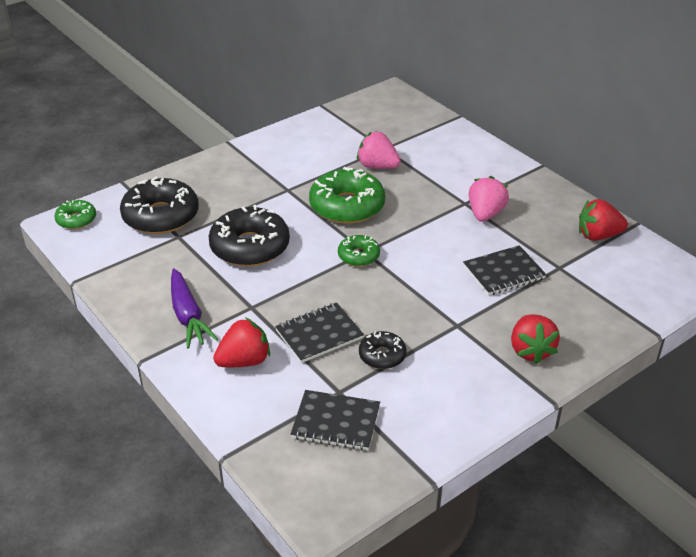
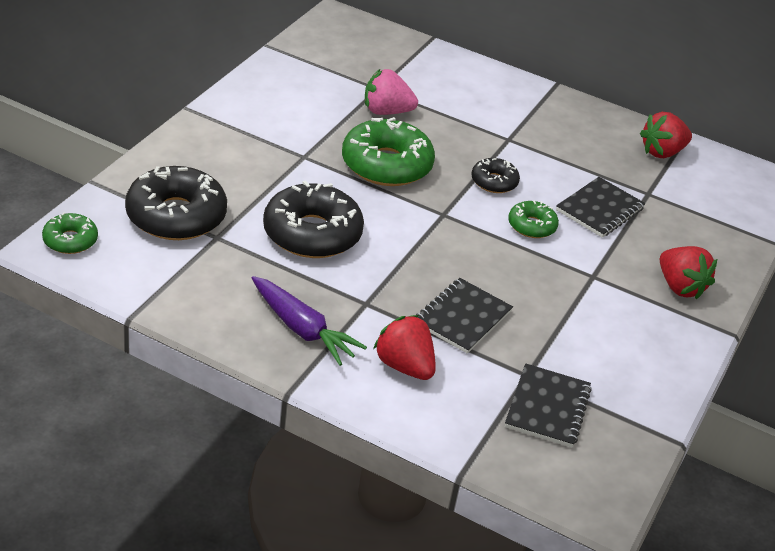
camera: 30 degrees left, 0 degrees up
red strawberry [213,317,270,367] -> red strawberry turned 75 degrees counterclockwise [373,315,436,380]
black notebook [291,390,380,451] -> black notebook turned 60 degrees counterclockwise [505,363,592,448]
green donut [338,235,380,267] -> green donut moved to [508,201,559,238]
black donut [359,331,407,369] -> black donut moved to [471,158,520,193]
pink strawberry [469,176,509,222] -> none

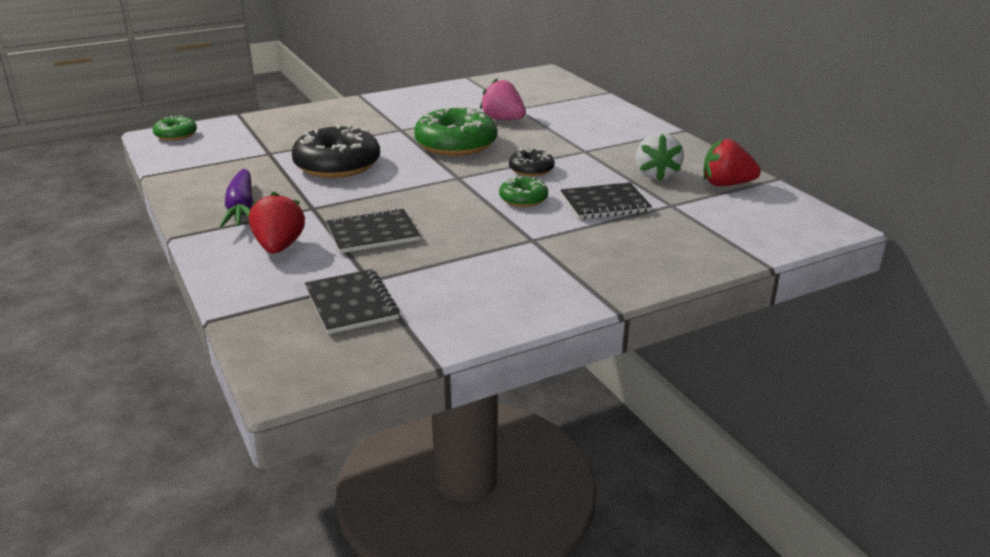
camera: 40 degrees right, 10 degrees down
black donut [125,166,227,240] -> none
black notebook [505,363,592,448] -> black notebook turned 75 degrees counterclockwise [305,269,400,334]
red strawberry [660,246,717,300] -> none
none -> white strawberry [636,133,684,181]

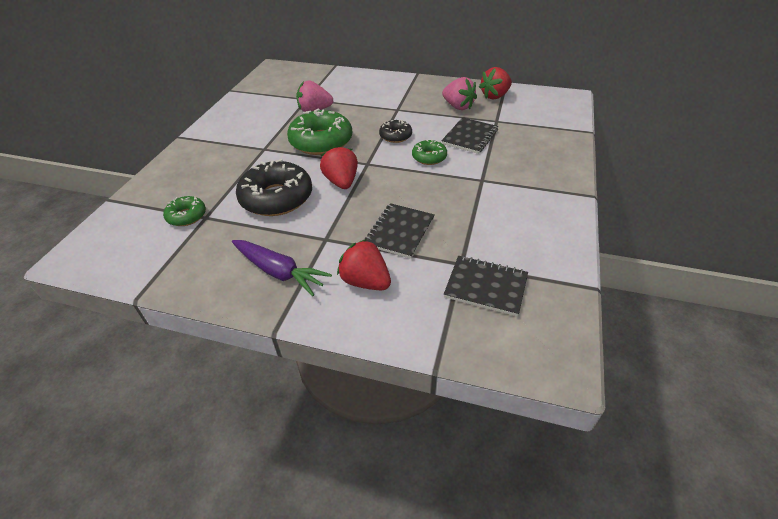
camera: 45 degrees left, 15 degrees up
green donut [153,115,197,141] -> green donut moved to [163,196,206,226]
white strawberry [636,133,684,181] -> pink strawberry [442,77,477,110]
none -> red strawberry [320,145,358,189]

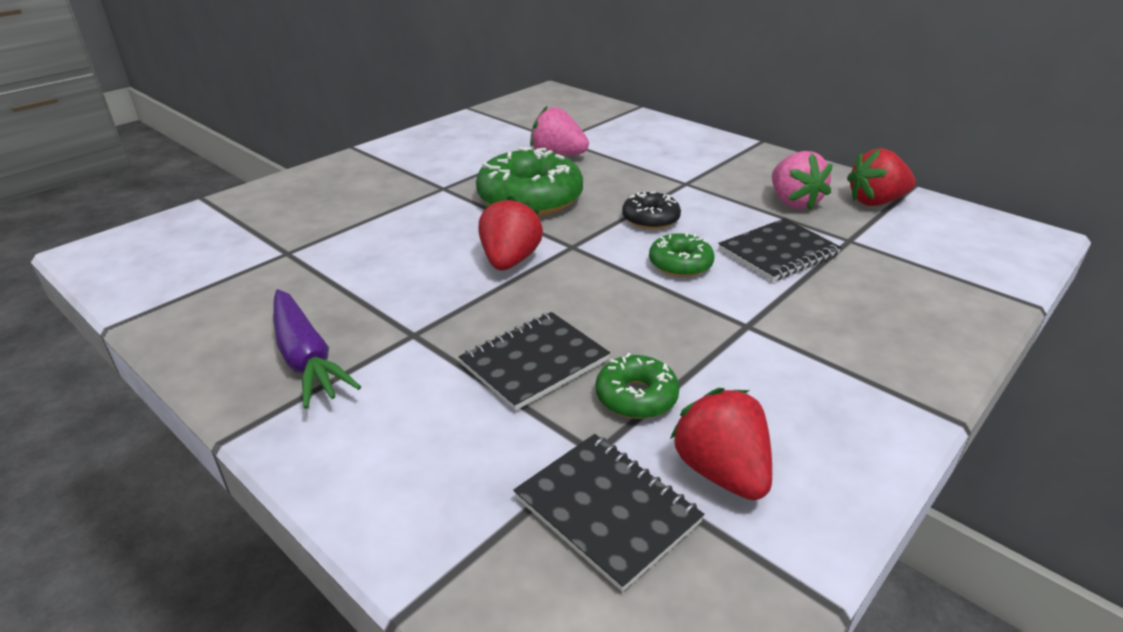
camera: 25 degrees right, 10 degrees down
green donut [163,196,206,226] -> green donut moved to [596,353,680,419]
black donut [236,159,312,216] -> none
red strawberry [337,239,391,290] -> red strawberry moved to [670,388,772,500]

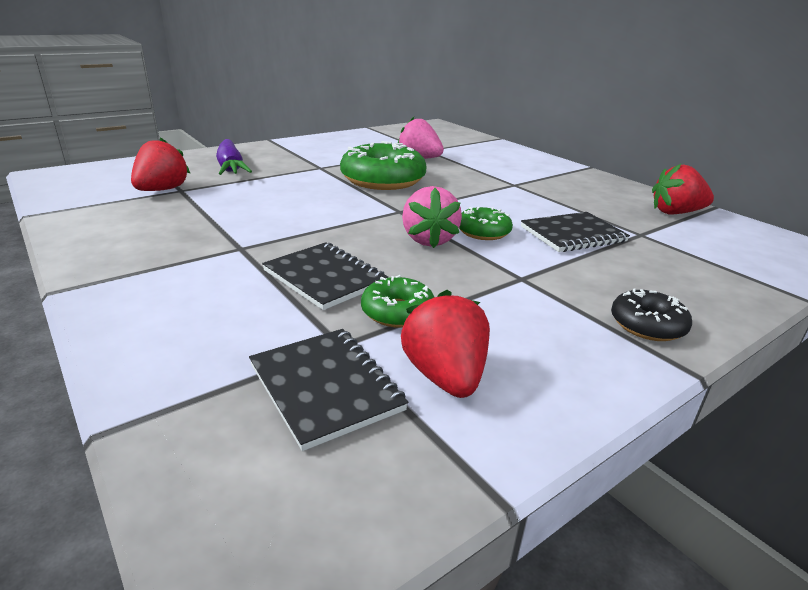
camera: 10 degrees right, 5 degrees down
purple carrot [273,289,361,409] -> purple carrot moved to [216,139,252,175]
black notebook [459,312,610,411] -> black notebook turned 75 degrees clockwise [262,242,388,310]
red strawberry [479,196,543,270] -> red strawberry moved to [131,137,190,191]
black donut [622,192,681,229] -> black donut moved to [611,288,692,341]
pink strawberry [772,151,833,210] -> pink strawberry moved to [402,186,462,248]

